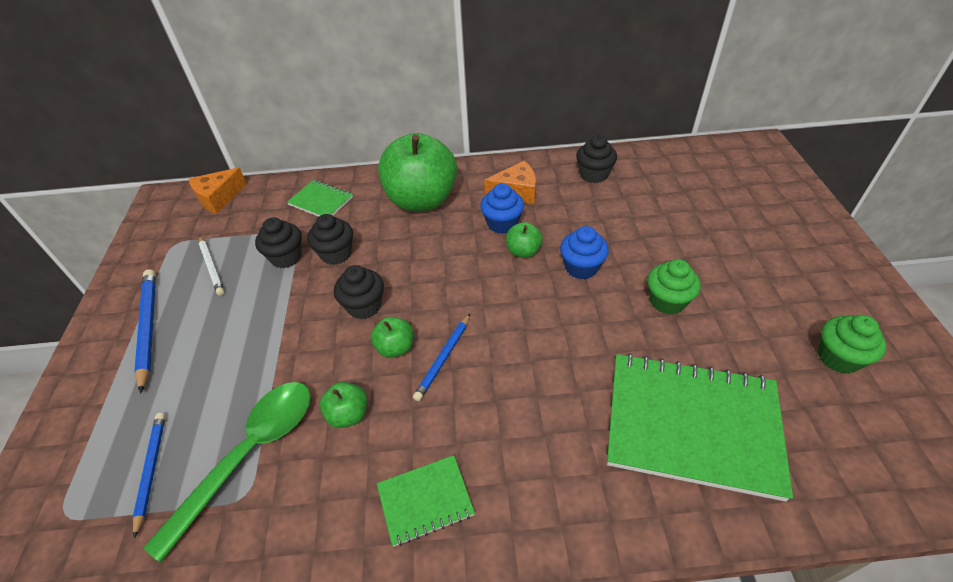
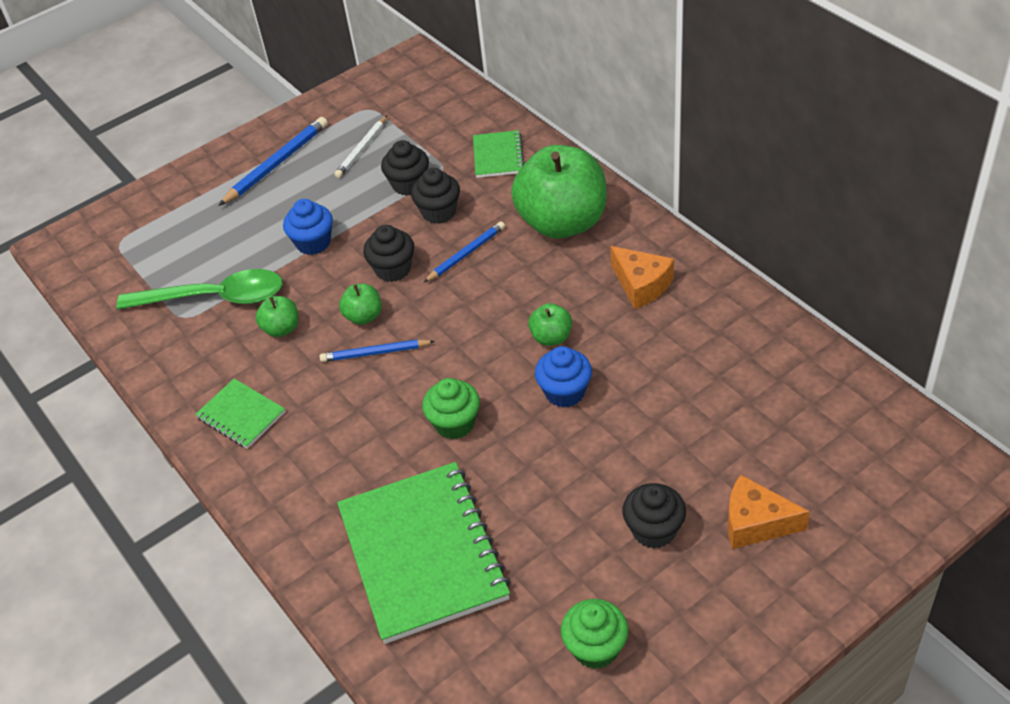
camera: 60 degrees right, 0 degrees up
blue pencil [133,413,166,539] -> blue pencil moved to [423,221,505,283]
orange cheese [189,168,247,214] -> orange cheese moved to [728,475,810,549]
blue cupcake [480,183,524,234] -> blue cupcake moved to [283,199,333,255]
black cupcake [576,135,617,183] -> black cupcake moved to [622,483,686,549]
green cupcake [647,259,701,315] -> green cupcake moved to [422,378,480,439]

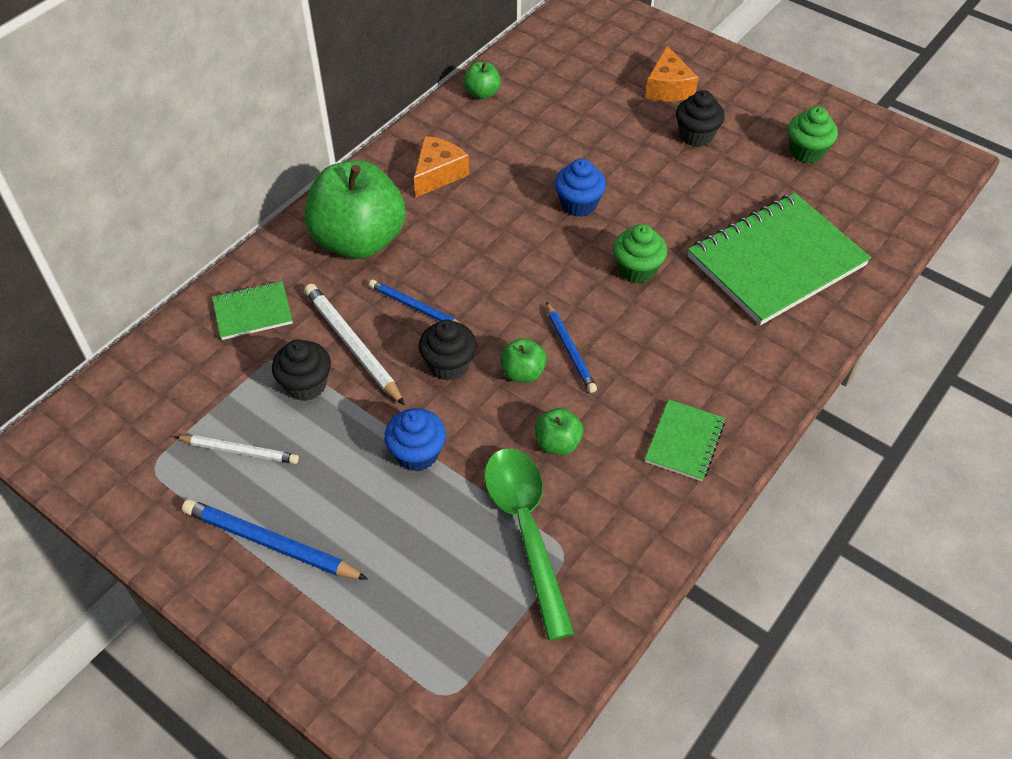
camera: 110 degrees left, 5 degrees up
black cupcake [411,168,460,224] -> white pencil [304,284,405,406]
green apple [528,303,572,346] -> green apple moved to [463,62,501,99]

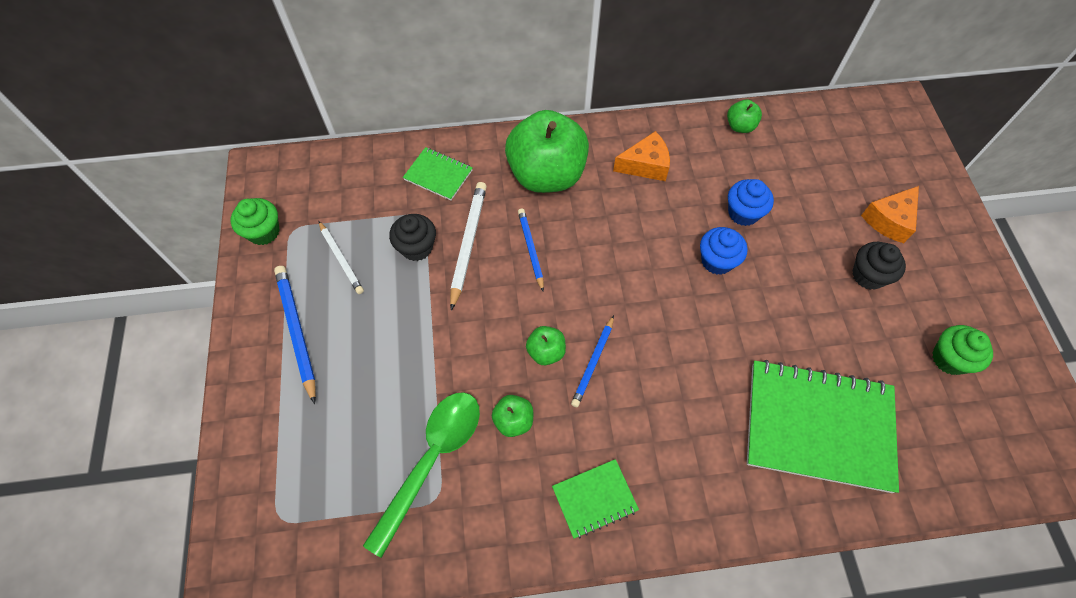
camera: 45 degrees right, 10 degrees up
blue cupcake [384,408,446,472] -> blue cupcake moved to [728,179,774,226]
black cupcake [419,319,476,381] -> none
green cupcake [613,224,667,284] -> green cupcake moved to [231,198,280,245]

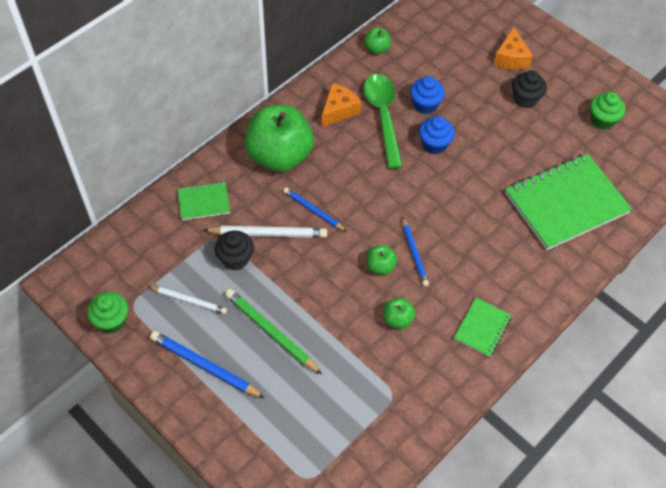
camera: 40 degrees left, 5 degrees down
green spoon [363,392,480,558] -> green spoon moved to [364,74,403,169]
white pencil [450,182,487,311] -> white pencil turned 120 degrees clockwise [204,226,327,238]
none -> green pencil [225,289,322,374]

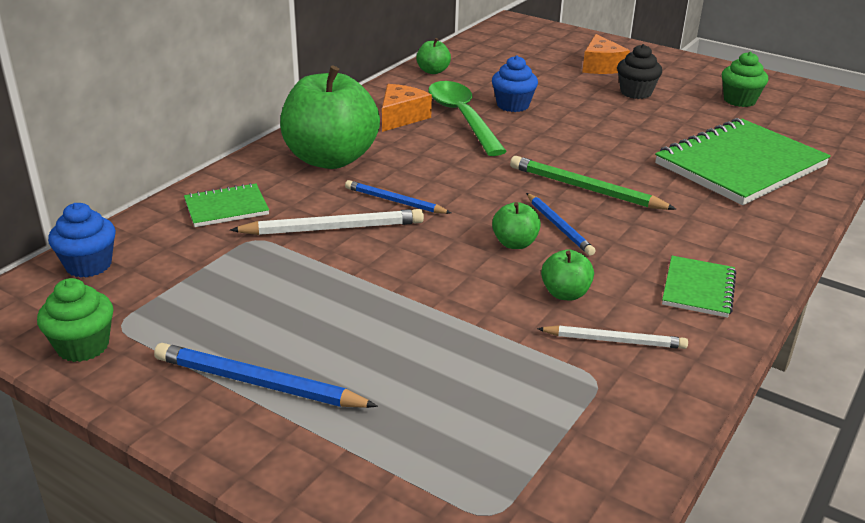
camera: 10 degrees left, 25 degrees down
white pencil [148,286,227,314] -> white pencil moved to [537,325,688,349]
black cupcake [215,230,254,270] -> none
green pencil [225,289,322,374] -> green pencil moved to [510,156,676,210]
blue cupcake [419,116,455,154] -> blue cupcake moved to [48,203,116,278]

